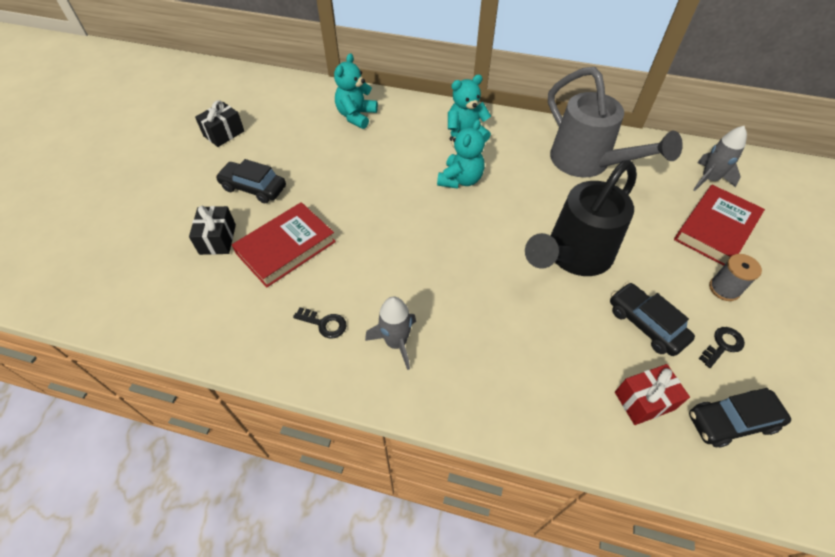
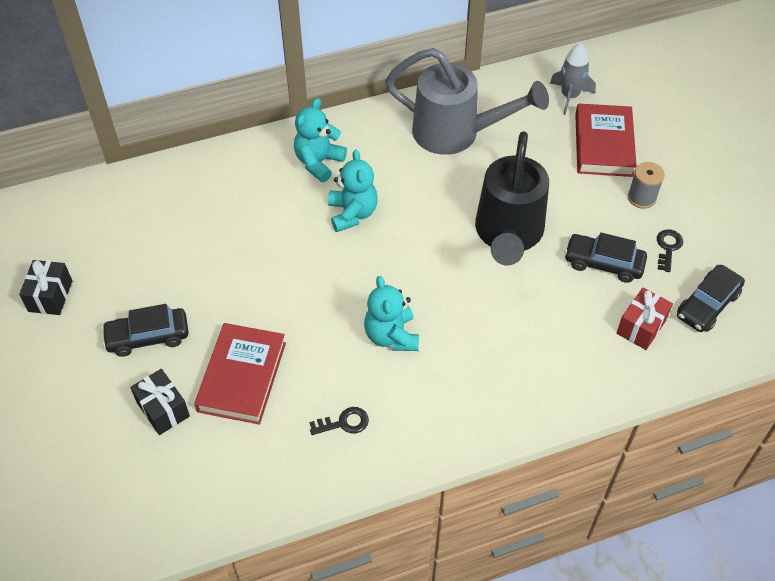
camera: 35 degrees left, 0 degrees up
turquoise teddy bear [334,53,378,129] -> turquoise teddy bear moved to [364,276,419,351]
grey rocket [365,297,416,370] -> none

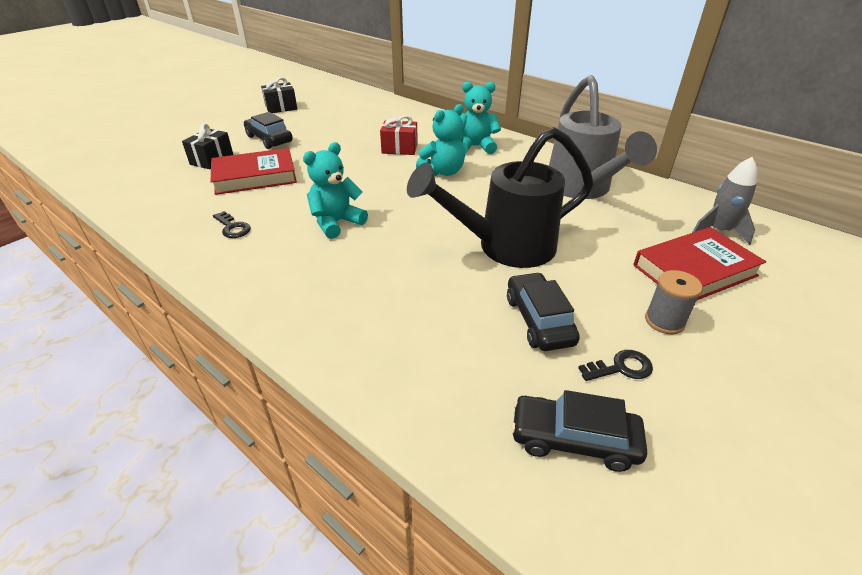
camera: 60 degrees right, 15 degrees down
red gift [617,287,673,350] -> red gift moved to [380,115,418,155]

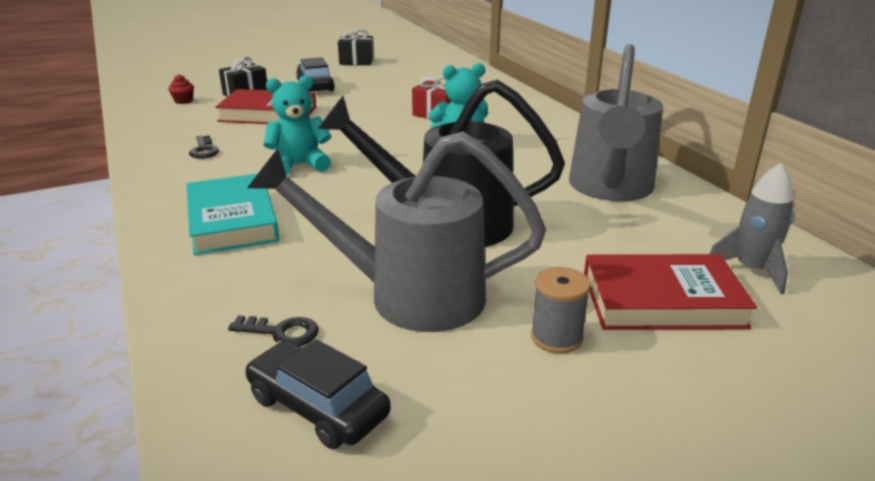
camera: 25 degrees right, 10 degrees down
turquoise teddy bear [460,82,501,154] -> none
black car [507,272,580,351] -> grey watering can [247,132,546,332]
black key [578,350,653,381] -> black key moved to [228,316,319,346]
none -> red cupcake [168,74,194,104]
none -> turquoise book [186,174,279,255]

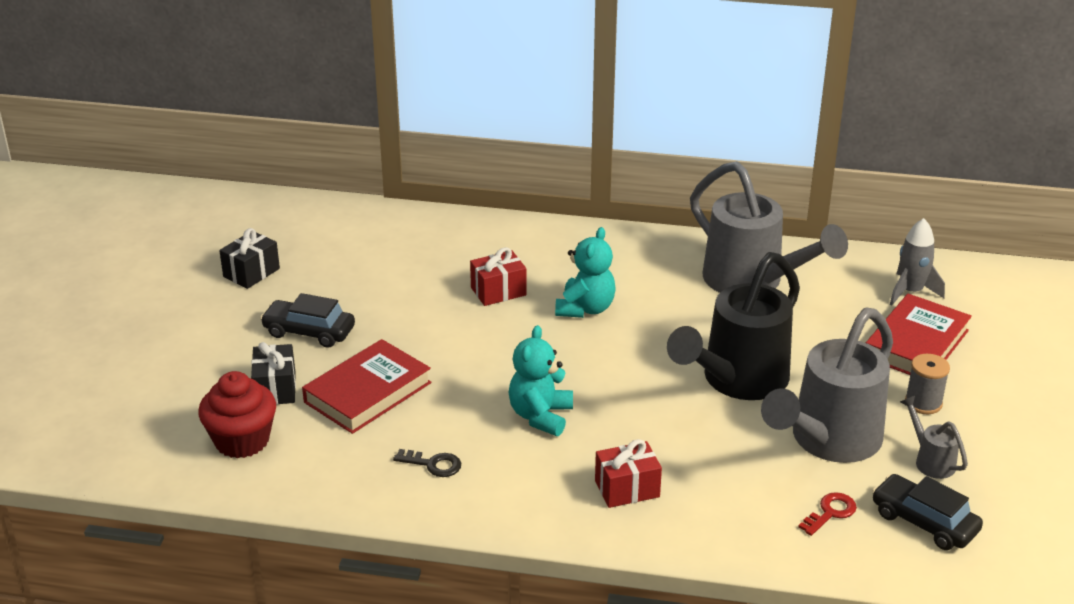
camera: 55 degrees left, 5 degrees up
red cupcake [168,74,194,104] -> red cupcake [198,371,276,458], size x2.20
turquoise book [186,174,279,255] -> red gift [595,439,662,508]
black key [228,316,319,346] -> red key [798,492,857,536]
black car [245,339,391,449] -> black car turned 60 degrees clockwise [872,474,983,550]
none -> grey watering can [900,396,968,479]

